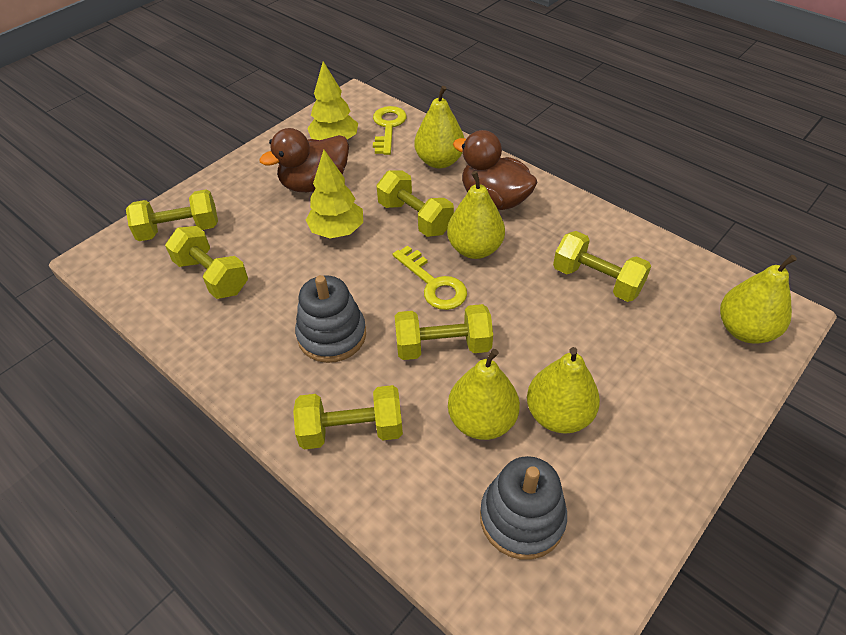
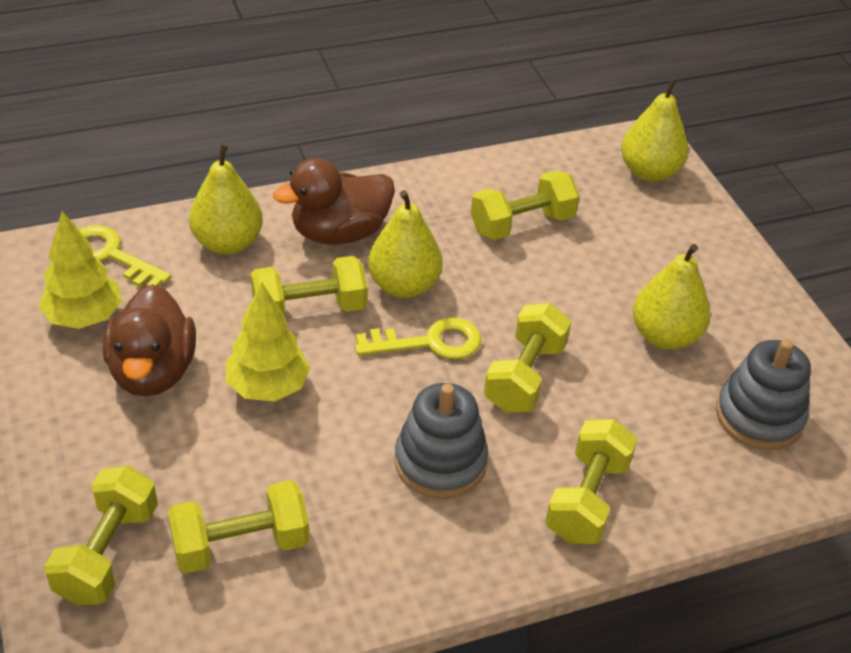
camera: 65 degrees left, 5 degrees down
yellow pear [448,349,520,440] -> none

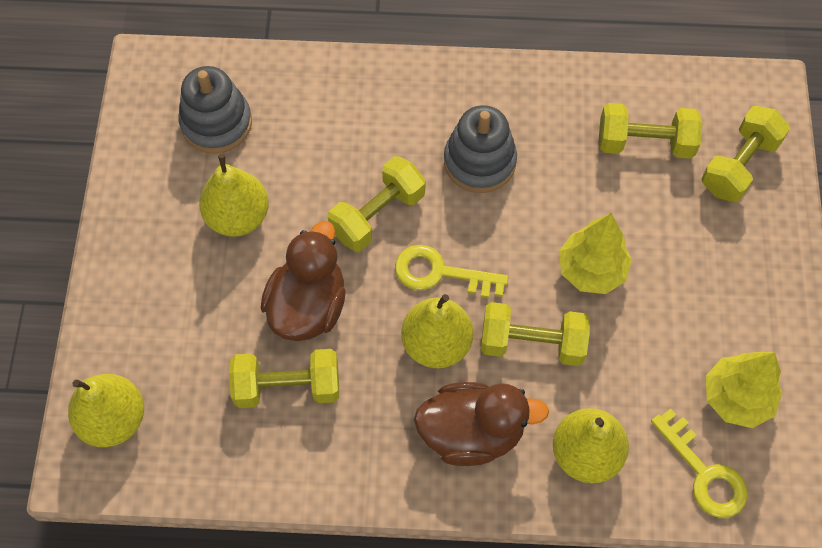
camera: 155 degrees left, 20 degrees up
brown duck [103,284,196,396] -> brown duck moved to [261,221,346,341]
yellow dumbbell [545,419,637,544] -> none

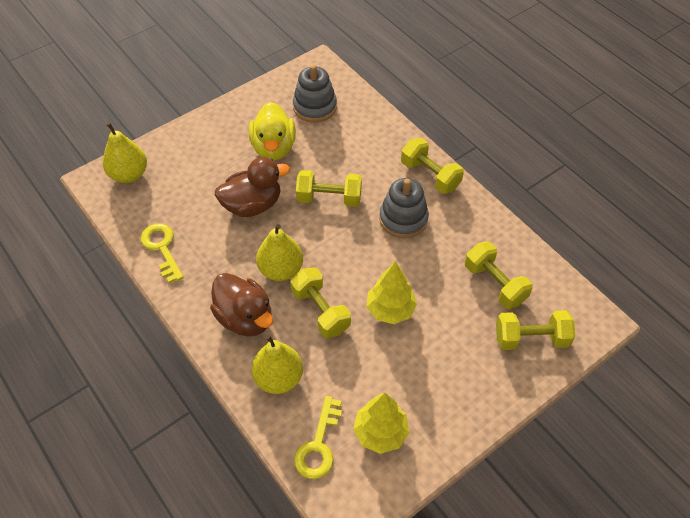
camera: 50 degrees right, 10 degrees down
yellow pear [199,154,269,237] -> yellow duck [249,102,296,160]
yellow dumbbell [229,349,339,408] -> yellow dumbbell moved to [401,138,464,194]
yellow key [395,245,508,298] -> yellow key moved to [141,224,184,283]

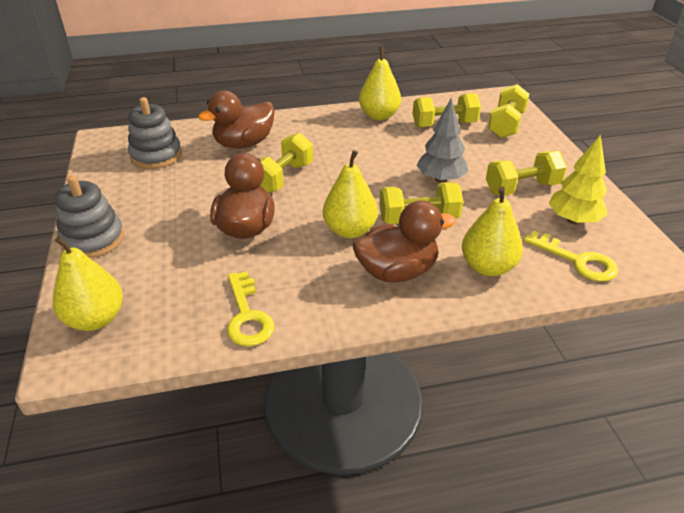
camera: 65 degrees left, 15 degrees down
yellow key [141,224,184,283] -> yellow key turned 105 degrees counterclockwise [227,271,274,346]
yellow duck [249,102,296,160] -> none
yellow tree [366,261,417,324] -> grey tree [416,98,469,183]
grey stacking toy [379,178,429,239] -> grey stacking toy moved to [55,175,124,258]
yellow dumbbell [401,138,464,194] -> yellow dumbbell moved to [486,151,567,195]
none -> brown duck [198,91,275,149]
none -> yellow pear [359,47,401,120]

